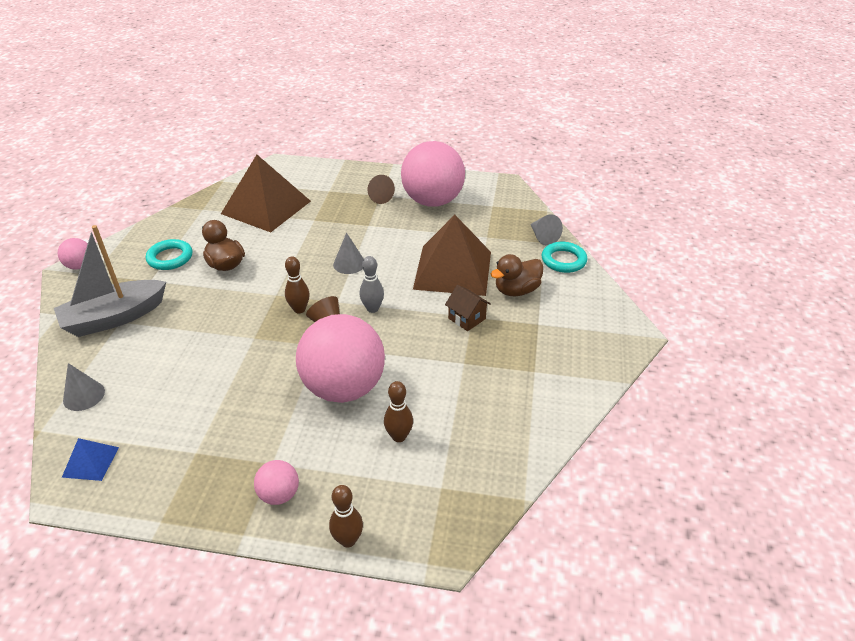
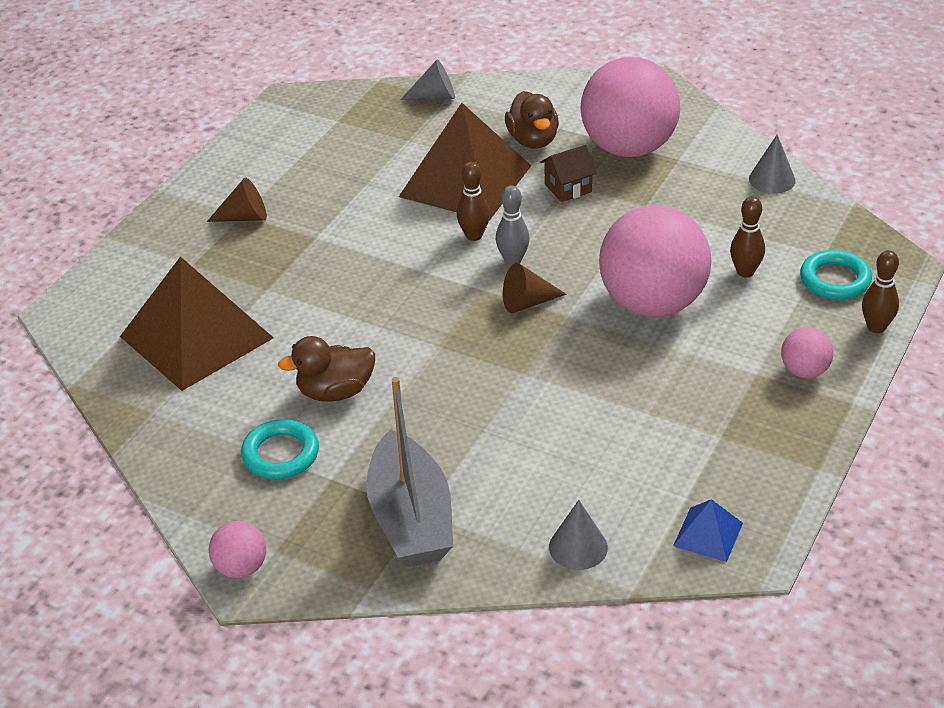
camera: 70 degrees left, 0 degrees up
brown bowling pin [285,256,310,313] -> brown bowling pin moved to [457,162,490,241]
grey cone [333,233,364,274] -> grey cone moved to [749,135,796,194]
pink ball [401,141,465,207] -> pink ball moved to [581,57,680,157]
turquoise ring [542,242,587,273] -> turquoise ring moved to [800,250,872,300]

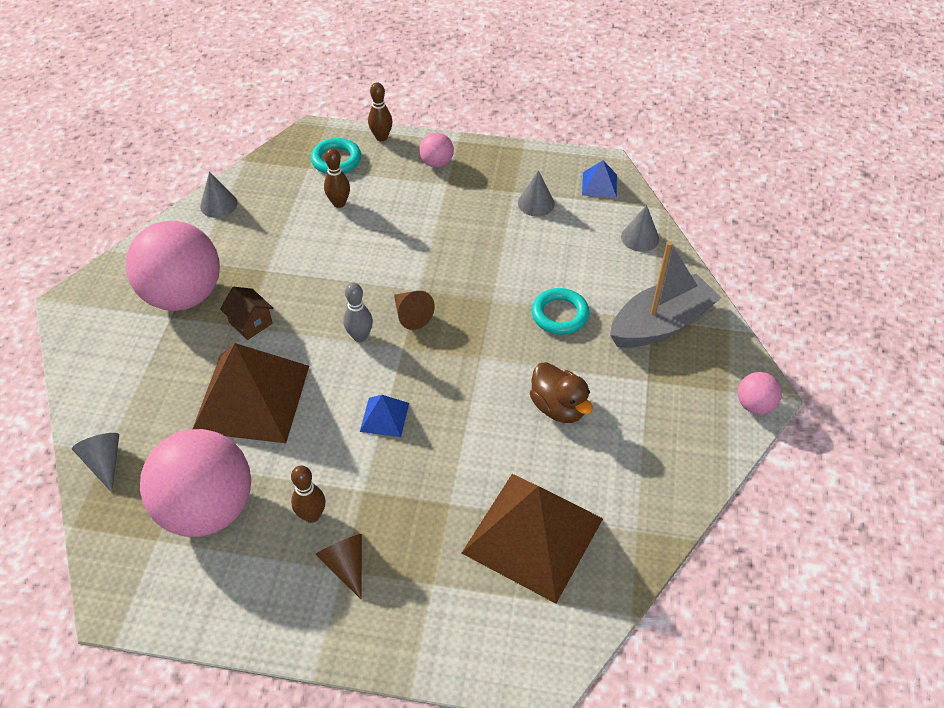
camera: 110 degrees left, 10 degrees up
turquoise ring [241,419,319,479] -> turquoise ring moved to [532,288,589,335]
brown bowling pin [457,162,490,241] -> brown bowling pin moved to [291,465,325,523]
brown duck [505,91,559,149] -> none
pink ball [599,205,712,317] -> pink ball moved to [140,429,251,537]
none -> blue pyramid [360,395,409,437]
none -> grey cone [518,170,555,216]

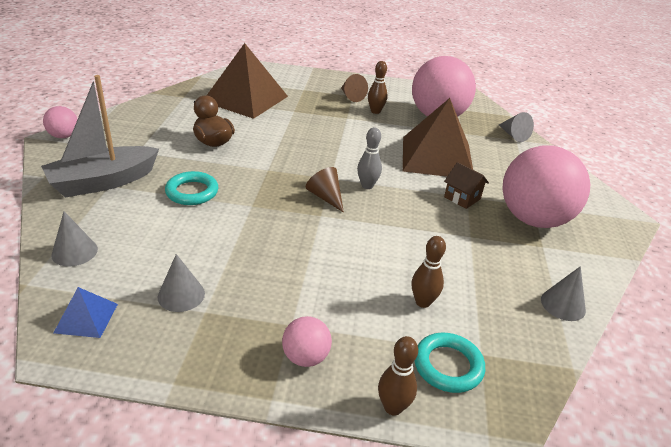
camera: 175 degrees right, 15 degrees down
blue pyramid [360,395,409,437] -> none

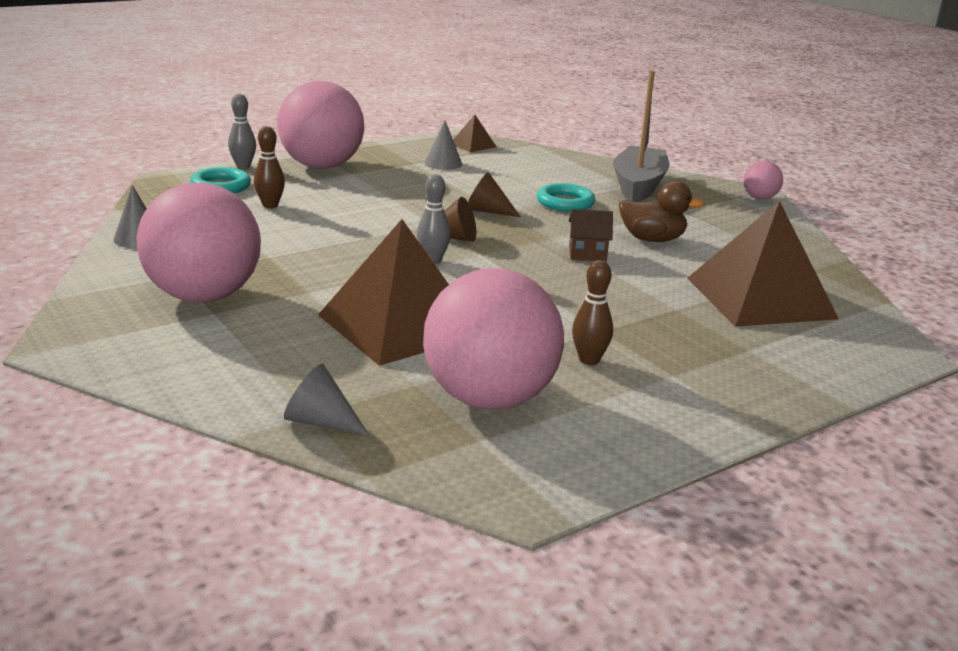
camera: 140 degrees right, 10 degrees down
grey cone [51,211,98,266] -> none
blue pyramid [54,287,118,338] -> brown pyramid [453,115,497,152]
pink ball [282,316,332,367] -> pink ball [277,81,365,169], size x2.27
brown cone [341,74,368,102] -> brown cone moved to [468,172,521,217]
brown bowling pin [378,336,418,416] -> grey bowling pin [228,94,256,169]
brown house [444,162,489,209] -> brown house moved to [569,209,613,262]

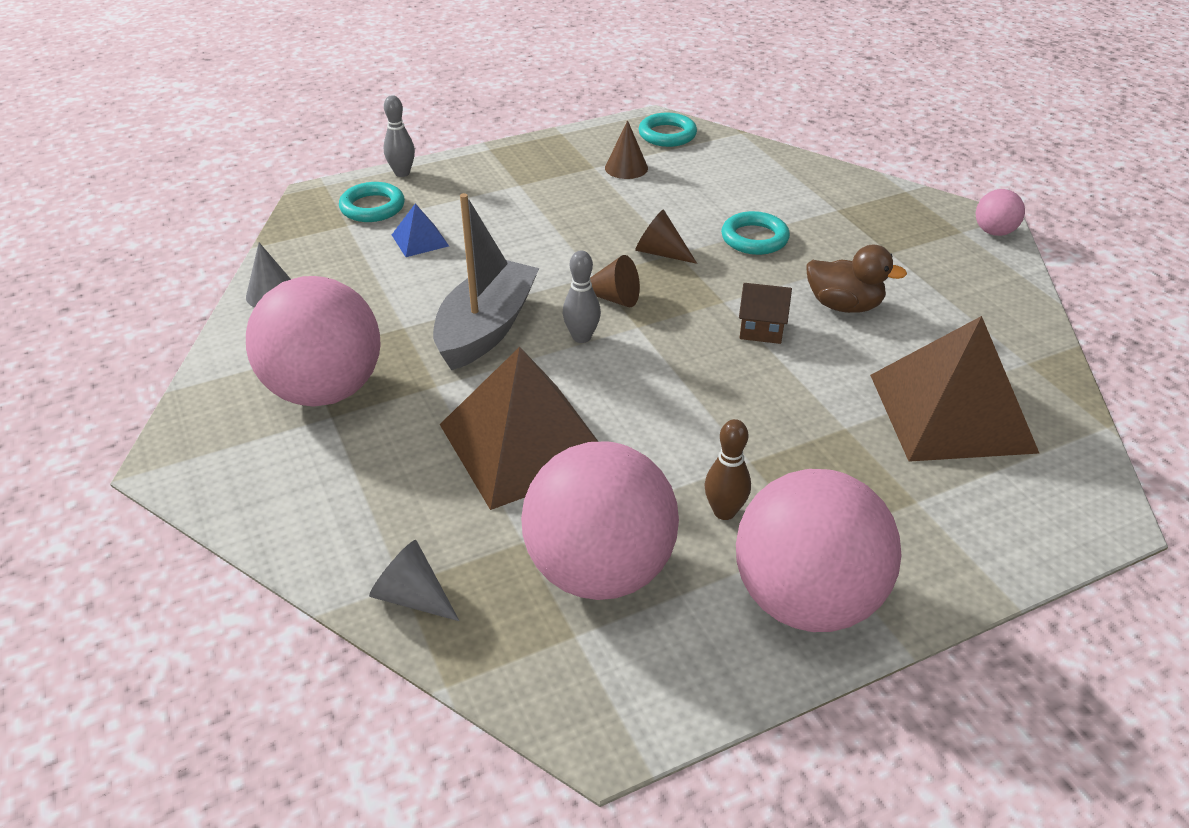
camera: 10 degrees right, 15 degrees up
brown bowling pin [254,126,285,208] -> blue pyramid [392,203,449,257]
pink ball [277,81,365,169] -> pink ball moved to [736,469,902,632]
grey cone [425,120,462,170] -> brown cone [605,120,648,179]
brown pyramid [453,115,497,152] -> turquoise ring [639,113,697,147]
grey boat [613,71,670,202] -> grey boat moved to [433,193,539,371]

